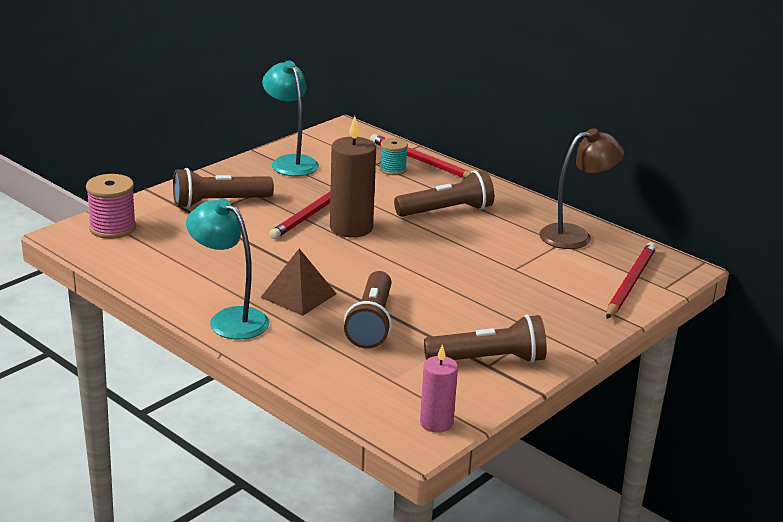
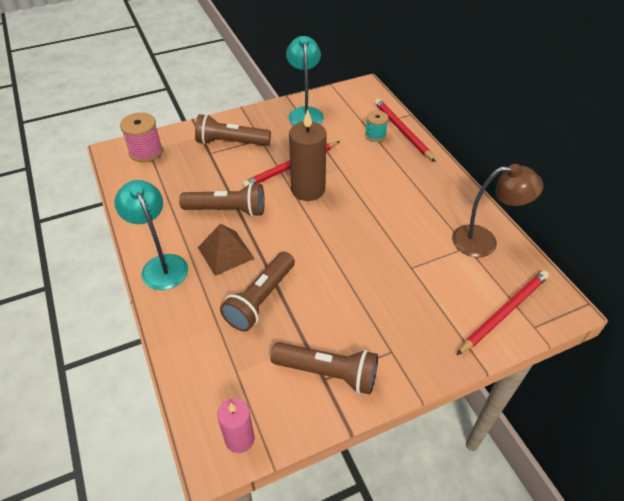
camera: 25 degrees right, 20 degrees up
brown flashlight [394,170,494,217] -> brown flashlight moved to [179,183,265,217]

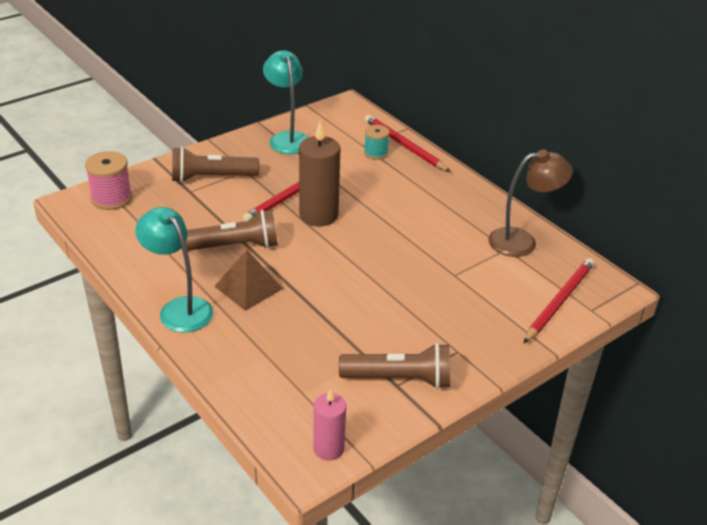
camera: 15 degrees left, 10 degrees down
brown flashlight [220,252,295,332] -> none

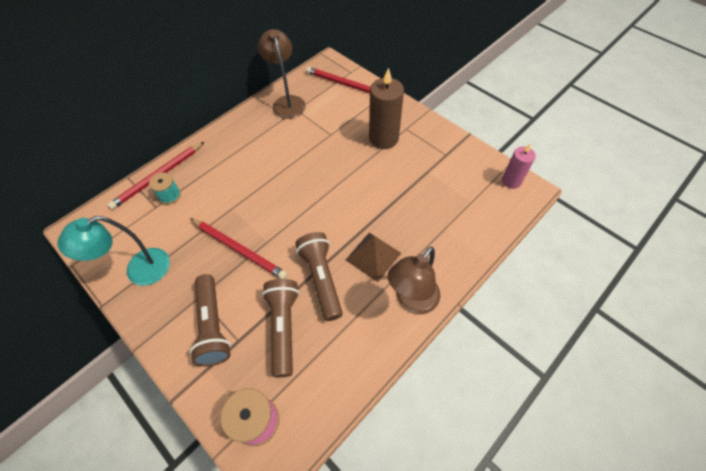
camera: 95 degrees left, 20 degrees up
turquoise lamp [135,207,213,333] -> brown lamp [388,247,440,315]
brown candle [299,121,340,227] -> brown candle moved to [369,68,404,149]
brown flashlight [339,343,450,389] -> brown flashlight moved to [262,279,299,377]

